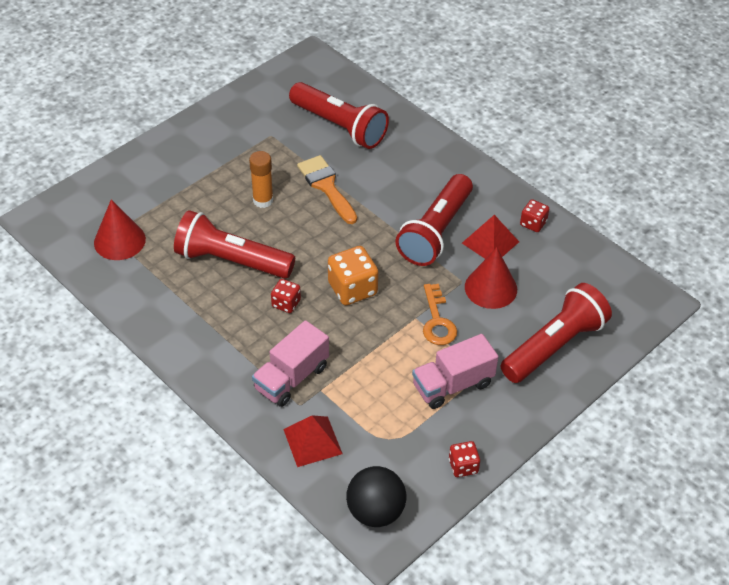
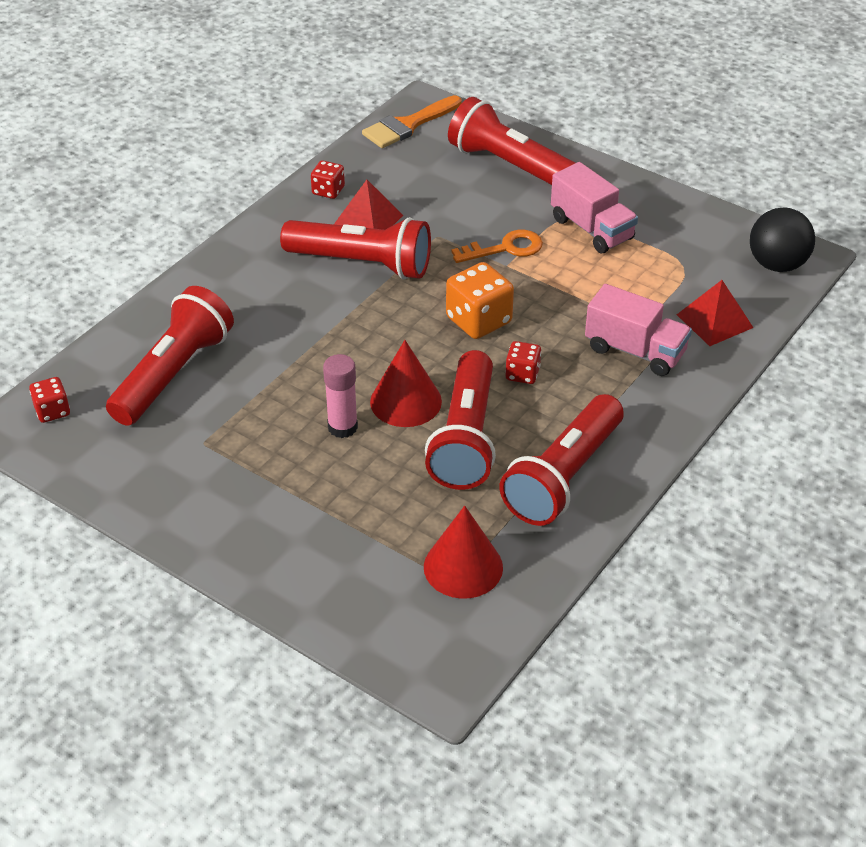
camera: 100 degrees left, 5 degrees down
orange glue stick [249,151,273,208] -> pink glue stick [323,354,358,438]
orange brush [297,155,357,224] -> orange brush moved to [362,95,461,148]
red dice [449,441,480,477] -> red dice moved to [29,377,70,423]
red cone [465,247,517,309] -> red cone moved to [370,340,442,427]
none -> red flashlight [499,394,624,526]

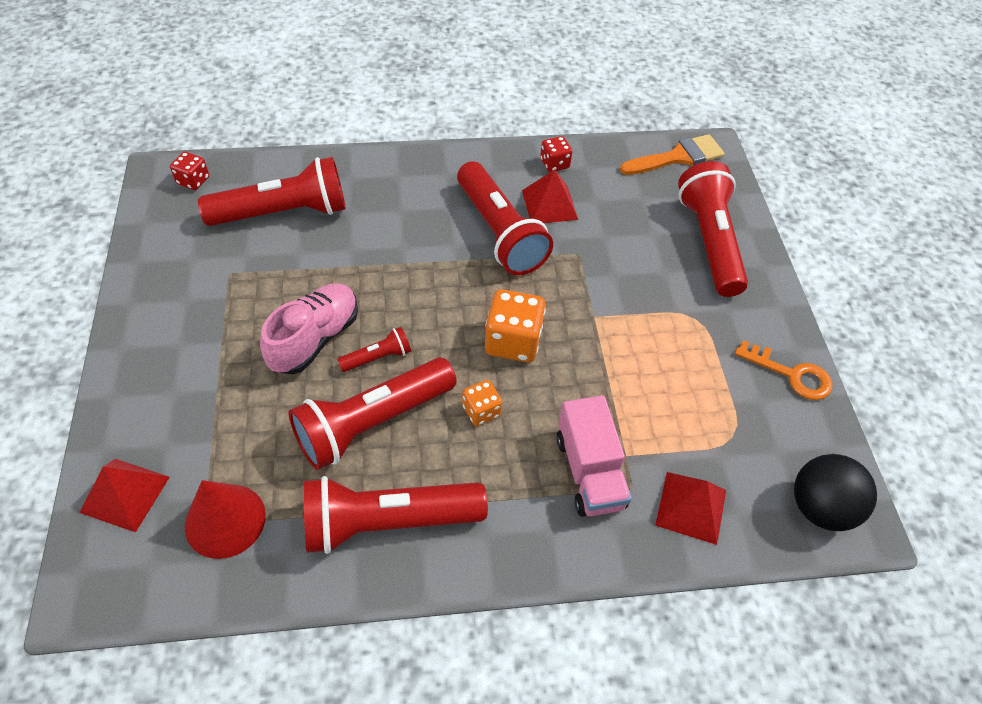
camera: 45 degrees right, 10 degrees up
pink glue stick [323,354,358,438] -> pink shoe [260,283,358,374]
orange brush [362,95,461,148] -> orange brush turned 150 degrees clockwise [620,134,725,175]
red cone [370,340,442,427] -> red flashlight [337,327,411,372]
orange key [452,230,543,263] -> orange key moved to [735,340,832,400]
red dice [505,341,541,384] -> orange dice [462,380,502,426]
pink truck [551,162,638,253] -> none
none -> red pyramid [79,459,170,532]

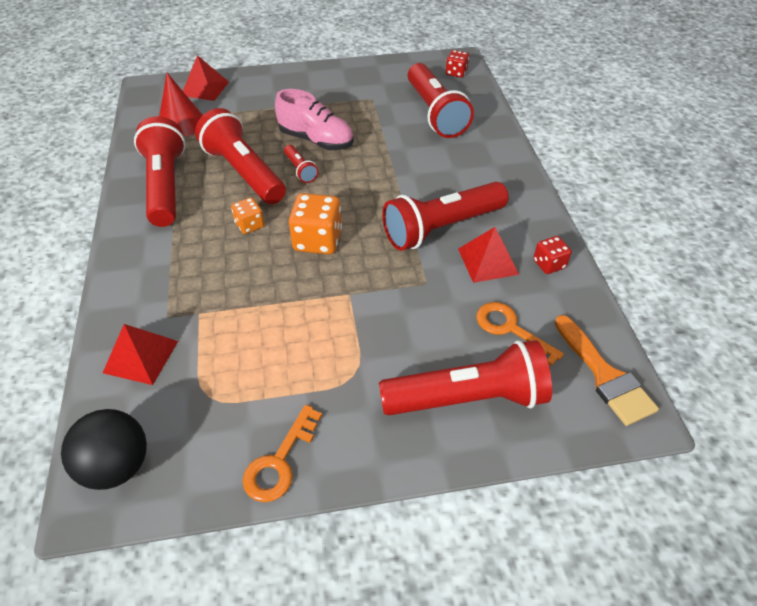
camera: 90 degrees right, 5 degrees down
pink truck [557,395,632,517] -> none
none -> orange key [476,302,564,366]

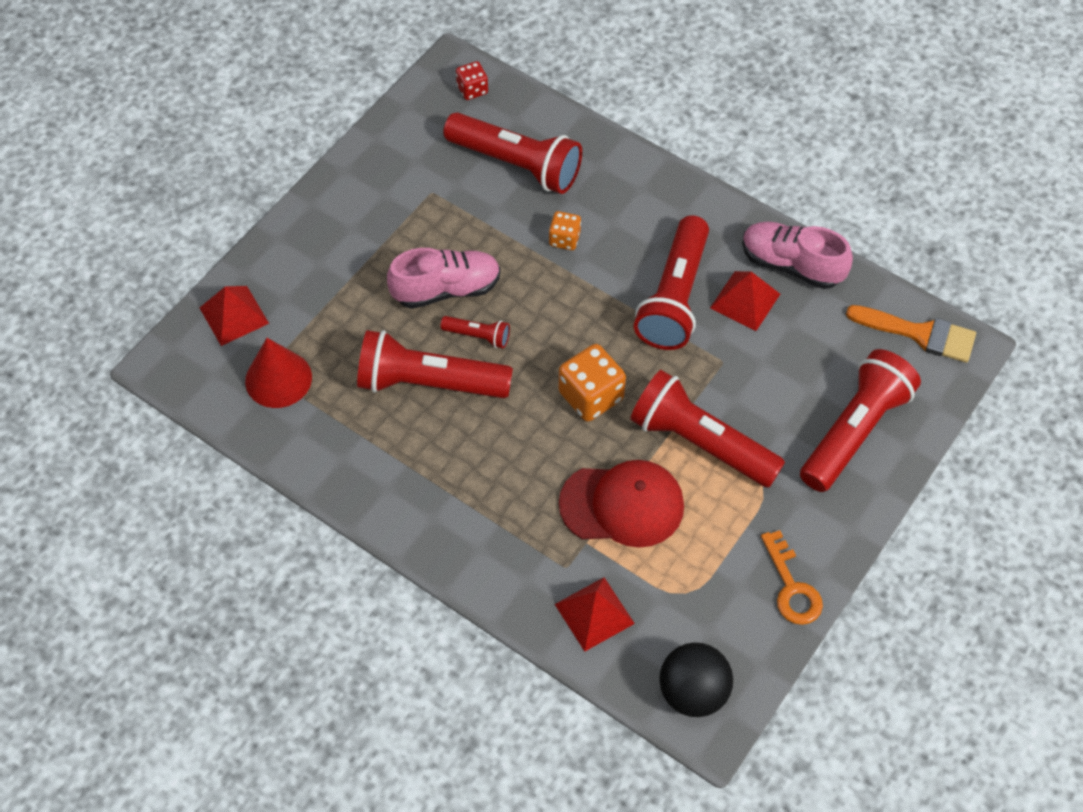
camera: 45 degrees left, 10 degrees up
red flashlight [134,116,186,227] -> red flashlight moved to [630,370,785,488]
orange dice [231,197,265,234] -> orange dice moved to [549,211,581,250]
orange key [476,302,564,366] -> none
red dice [533,236,572,274] -> pink shoe [742,221,853,289]
none -> red cap [559,460,684,547]

